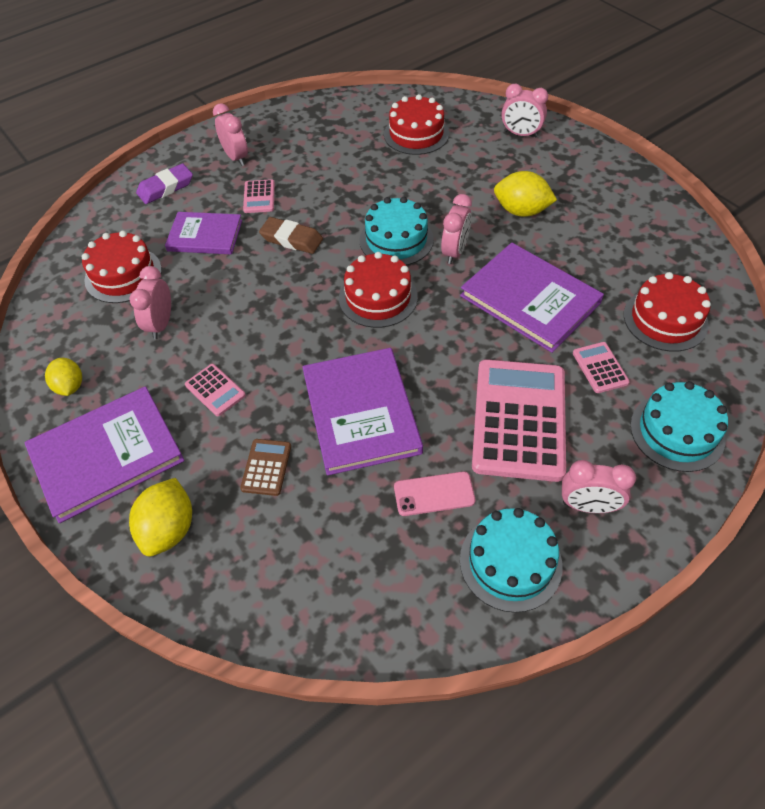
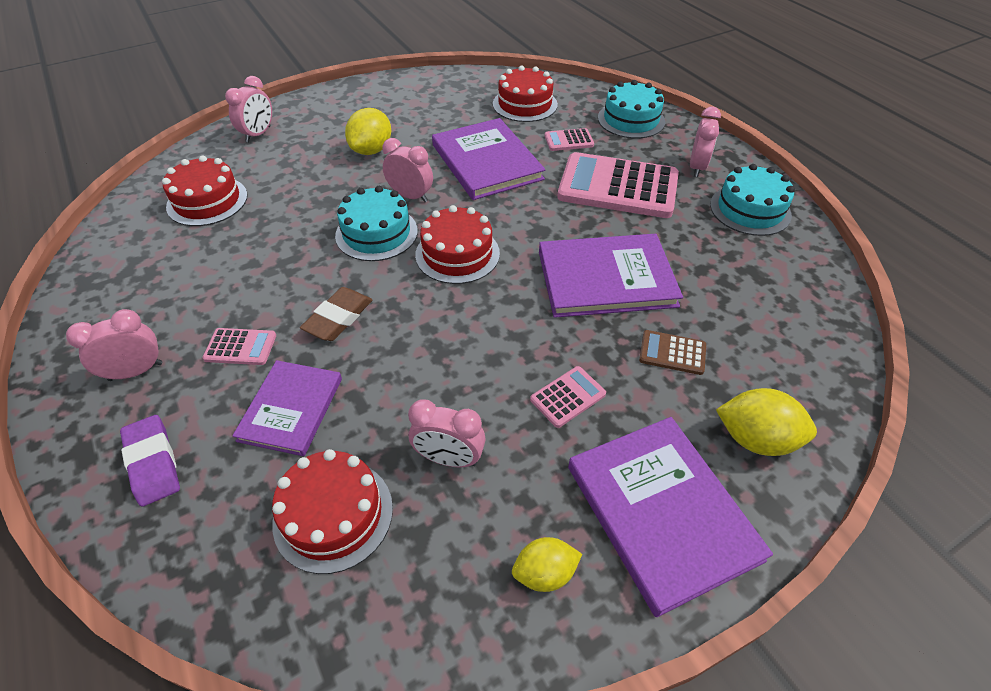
camera: 85 degrees left, 5 degrees down
pink phone [394,471,476,516] -> none
purple book [460,243,604,353] -> purple book turned 75 degrees counterclockwise [432,118,545,200]

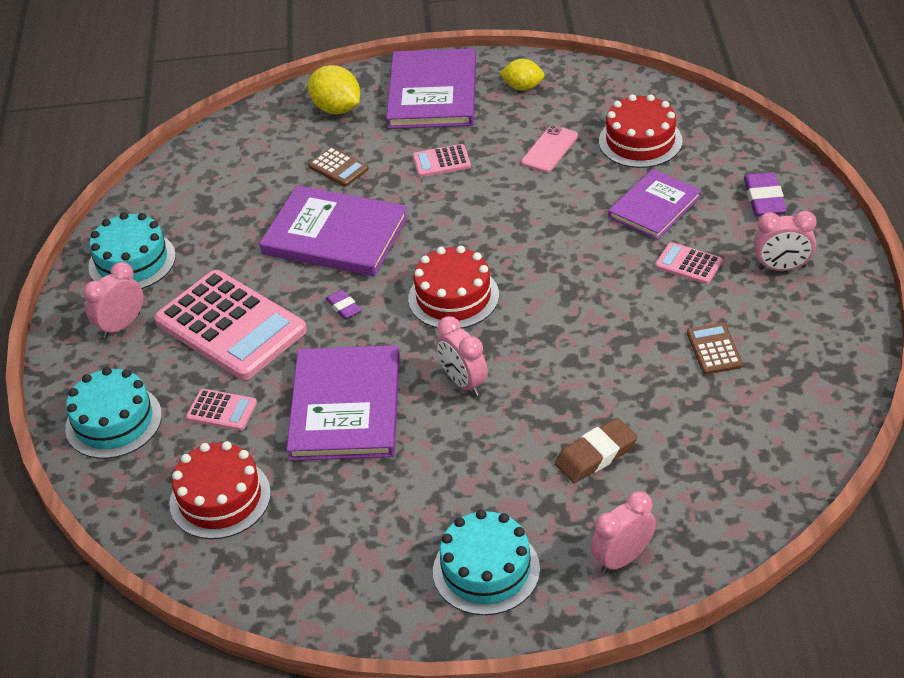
camera: 150 degrees left, 5 degrees down
red cake [162,155,248,226] -> none
brown eraser [300,287,372,341] -> brown eraser moved to [555,418,638,483]
turquoise cake [335,186,418,261] -> turquoise cake moved to [433,510,540,615]
yellow lemon [345,108,391,155] -> none
pink clock [408,399,486,467] -> pink phone [521,125,578,173]
none -> purple eraser [326,290,361,319]
none -> brown calculator [687,323,743,375]

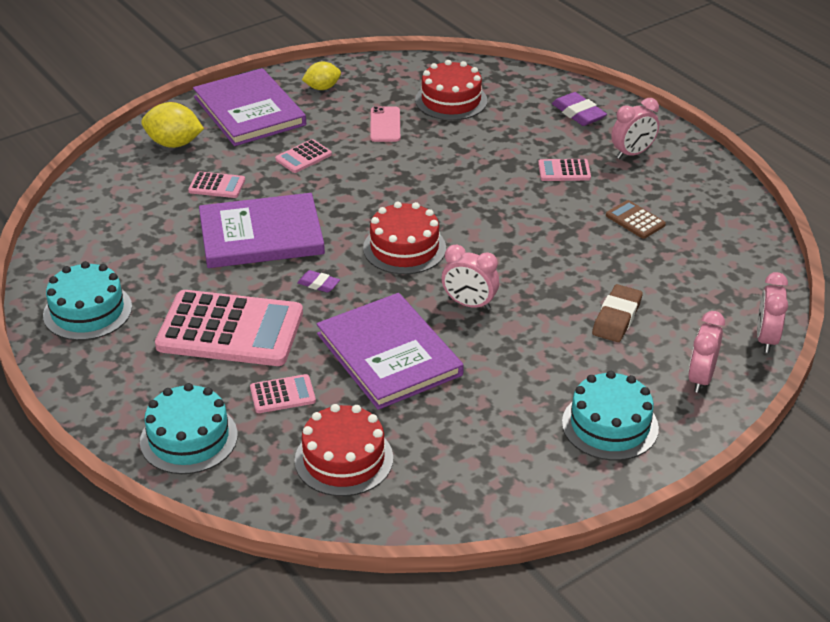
camera: 35 degrees left, 5 degrees down
pink clock [83,262,143,338] -> pink clock moved to [757,272,788,353]
brown calculator [308,147,369,187] -> pink calculator [188,171,245,198]
purple book [608,169,701,240] -> none

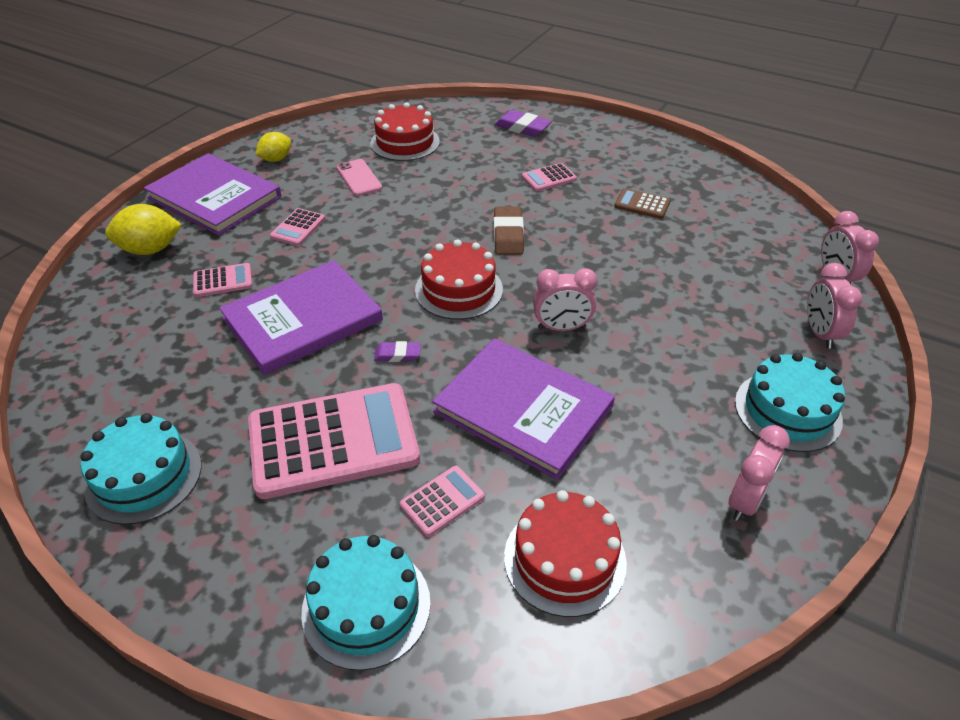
camera: 25 degrees left, 5 degrees up
brown eraser [592,284,643,342] -> brown eraser moved to [494,206,524,255]
pink clock [611,98,659,159] -> pink clock moved to [729,425,790,521]

